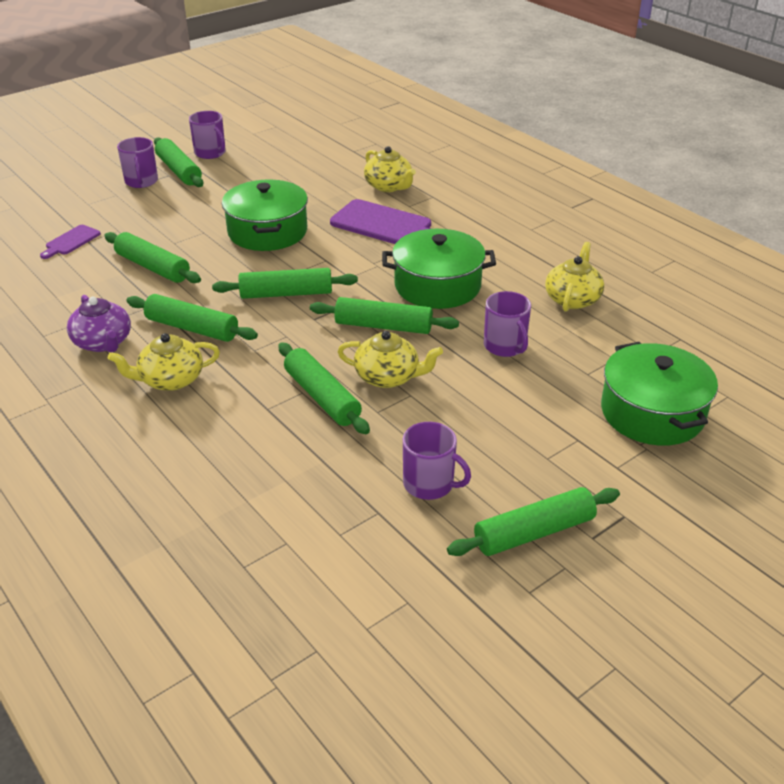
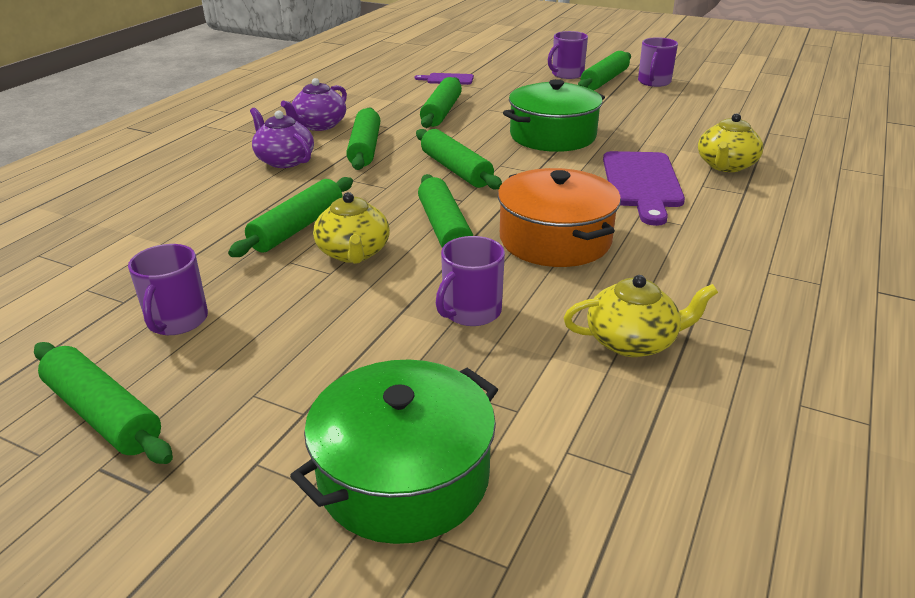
camera: 65 degrees right, 5 degrees down
yellow teapot [108,333,220,391] -> purple teapot [250,108,314,168]
green pot [382,229,496,309] -> orange pot [498,168,621,267]

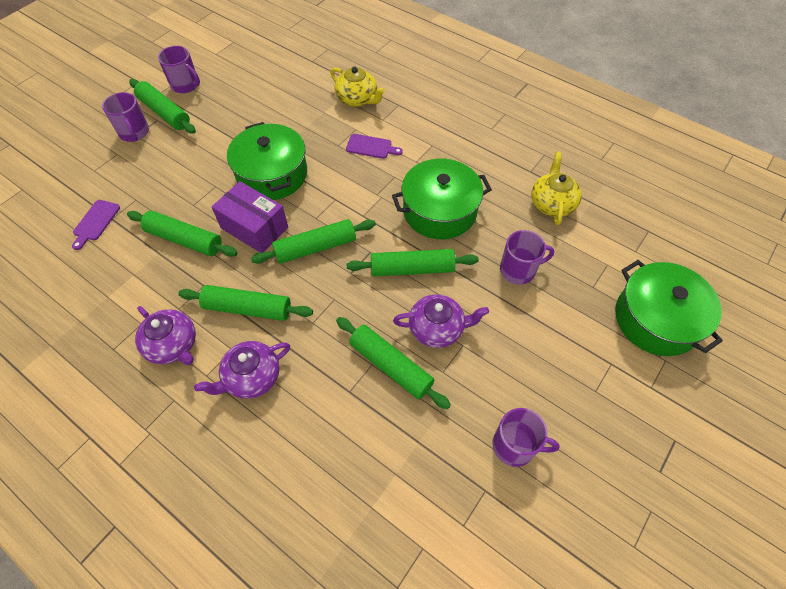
camera: 80 degrees left, 25 degrees up
green rolling pin [34,342,173,464] -> none
yellow teapot [313,192,390,264] -> purple teapot [393,294,489,348]
purple mug [436,236,505,326] -> purple mug turned 60 degrees counterclockwise [500,230,554,285]
orange pot [498,168,621,267] -> green pot [392,159,492,239]
purple cutting board [603,151,685,226] -> purple cutting board [346,134,403,159], size x0.52
none -> purple box [212,181,288,253]

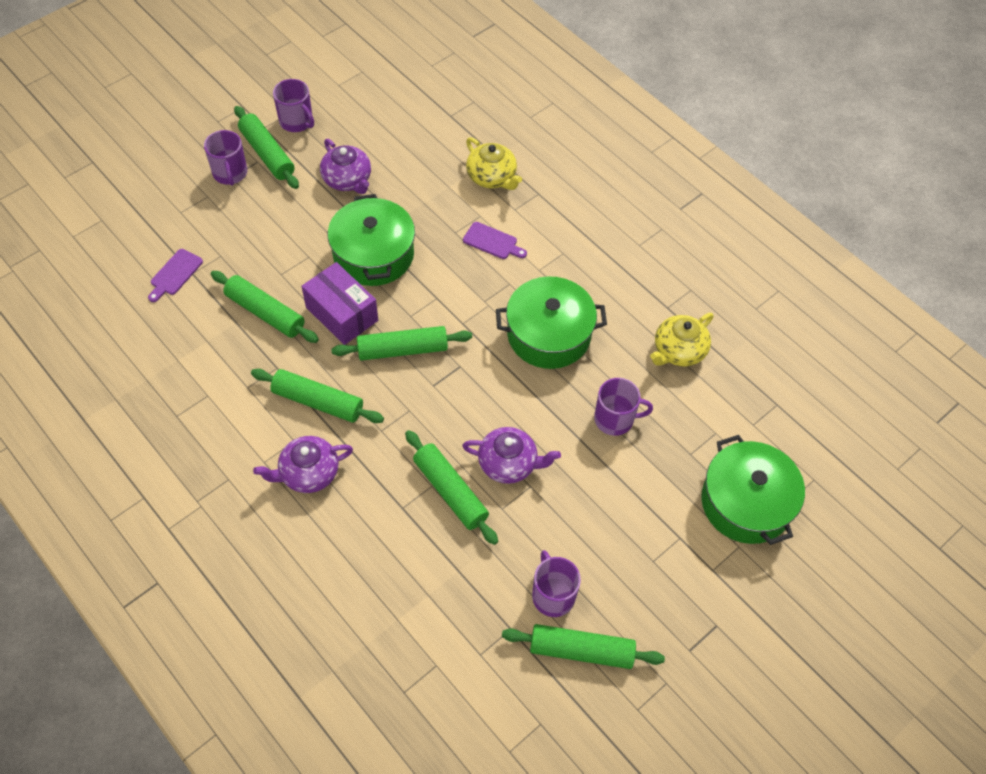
camera: 10 degrees right, 0 degrees up
purple teapot [135,306,196,365] -> purple teapot moved to [320,139,371,194]
green rolling pin [347,249,479,276] -> green rolling pin moved to [502,624,665,669]
purple mug [492,408,560,467] -> purple mug turned 135 degrees counterclockwise [532,550,581,617]
yellow teapot [531,152,582,225] -> yellow teapot turned 150 degrees counterclockwise [650,313,713,367]

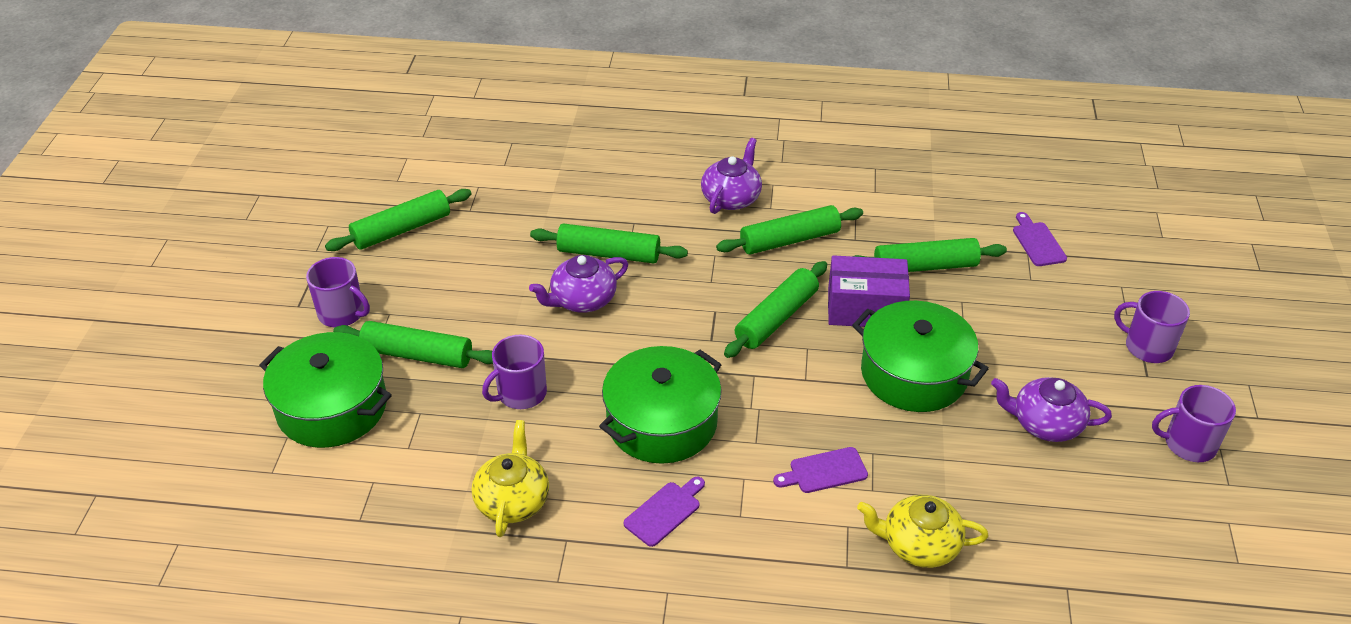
camera: 140 degrees right, 15 degrees down
green rolling pin [234,106,299,189] -> green rolling pin moved to [333,321,493,368]
purple mug [532,550,581,617] -> purple mug moved to [306,257,370,327]
none -> purple cutting board [624,477,705,547]

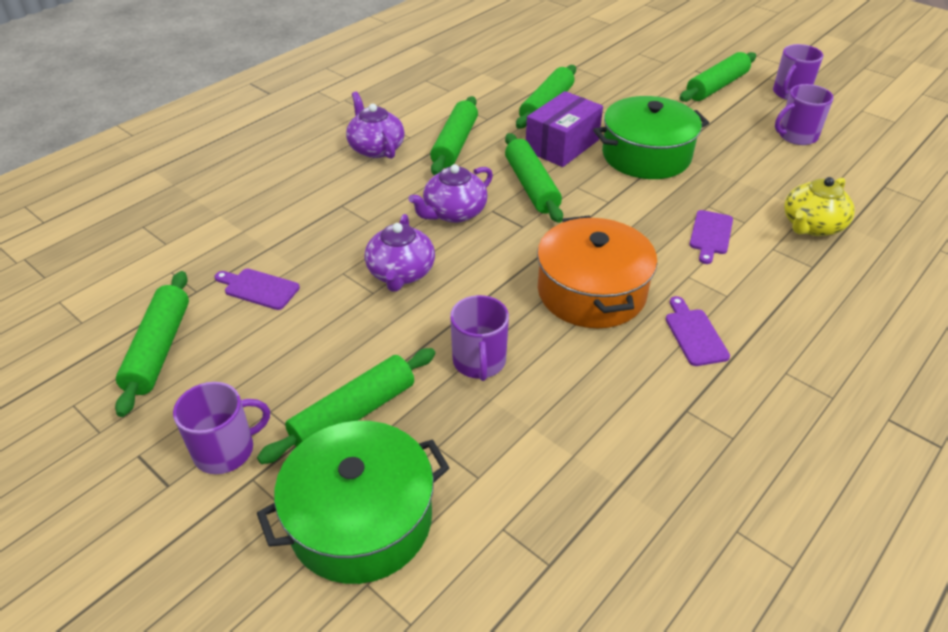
camera: 55 degrees left, 0 degrees up
yellow teapot [472,420,549,537] -> none
green rolling pin [530,223,688,263] -> green rolling pin moved to [679,52,756,102]
green pot [599,346,722,464] -> orange pot [537,215,657,328]
purple teapot [991,377,1112,442] -> purple teapot moved to [408,164,493,223]
purple cutting board [1013,212,1067,266] -> purple cutting board moved to [215,268,300,310]
purple mug [1114,291,1190,363] -> purple mug moved to [775,84,834,145]

